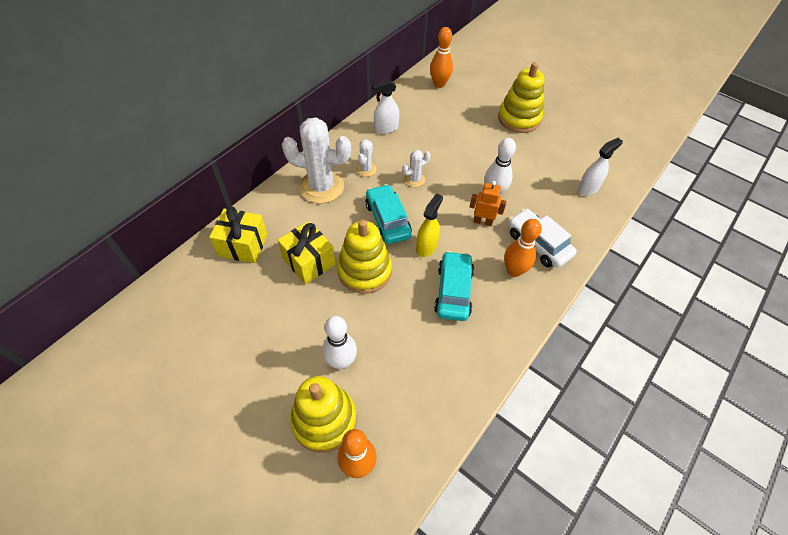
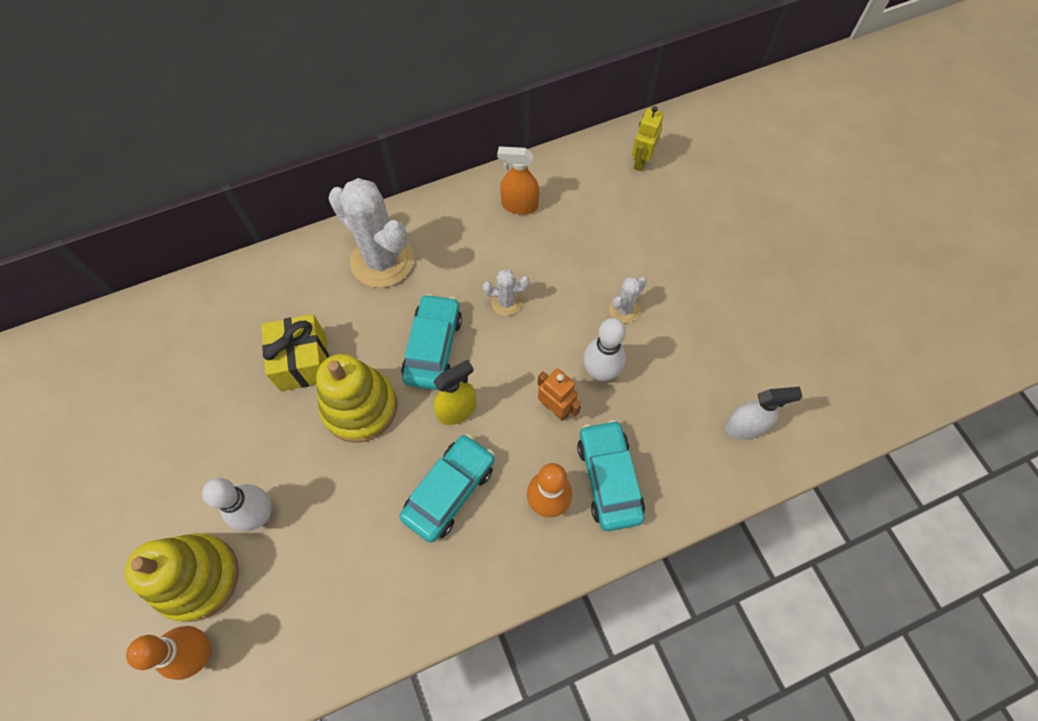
camera: 30 degrees right, 10 degrees up
yellow gift [209,206,268,263] -> none
white cactus [356,139,376,177] -> white cactus moved to [609,276,647,323]
white spray bottle [373,80,399,134] -> orange spray bottle [497,147,540,215]
orange bowling pin [430,27,453,88] -> yellow robot [632,106,664,171]
yellow stacking toy [498,62,544,133] -> none
white car [508,209,577,268] -> turquoise car [577,420,645,531]

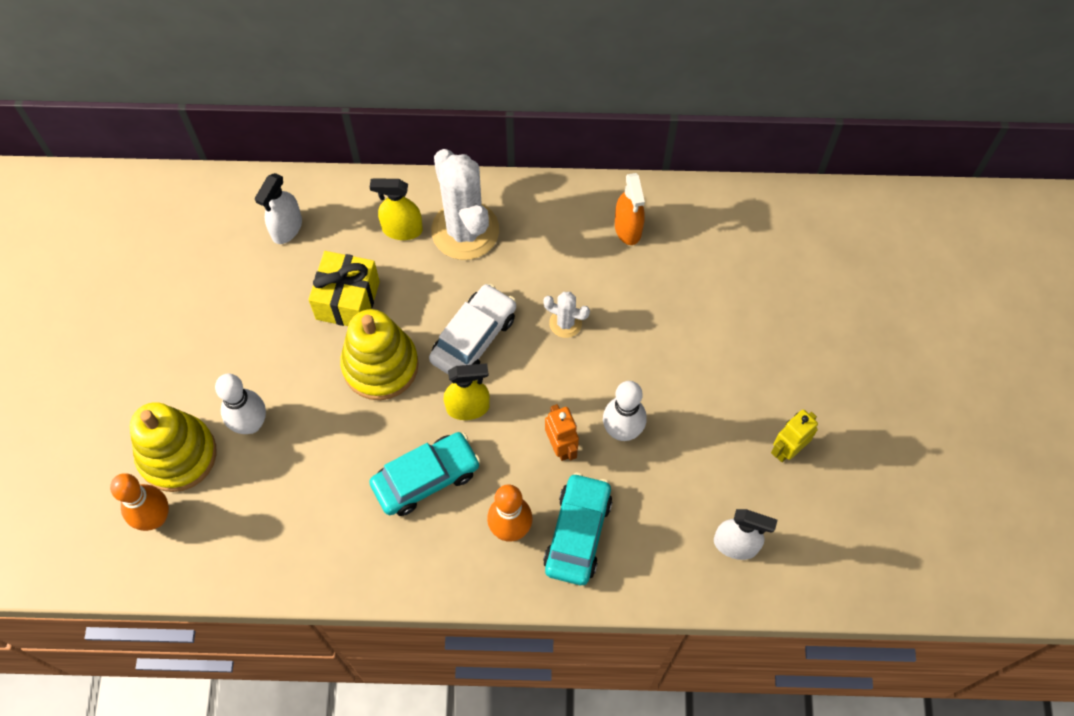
camera: 25 degrees right, 0 degrees up
turquoise car [401,294,462,390] -> white car [429,283,516,374]
orange spray bottle [497,147,540,215] -> orange spray bottle turned 135 degrees counterclockwise [615,173,645,245]
white cactus [609,276,647,323] -> none
yellow robot [632,106,664,171] -> yellow robot moved to [771,409,818,462]
none -> white spray bottle [255,173,302,244]
none -> yellow spray bottle [370,178,423,240]

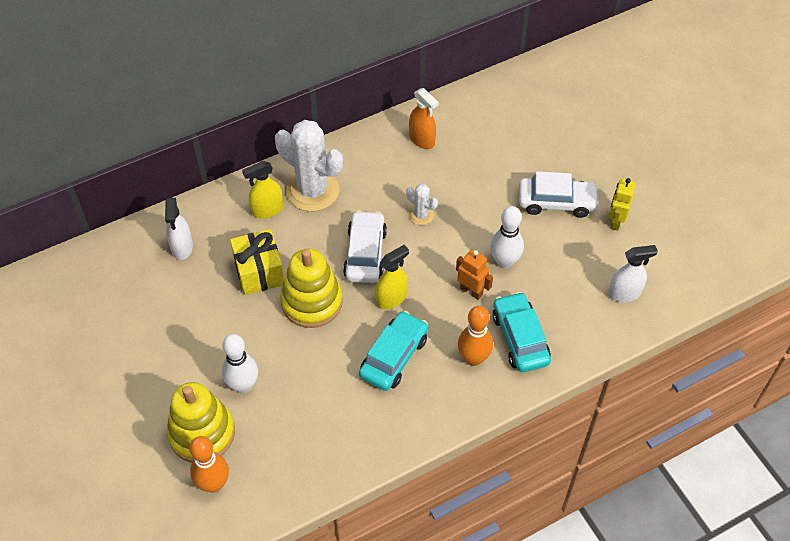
camera: 30 degrees left, 10 degrees down
white cactus [543,292,590,338] -> white cactus turned 45 degrees clockwise [406,184,438,225]
none -> white car [519,171,599,218]

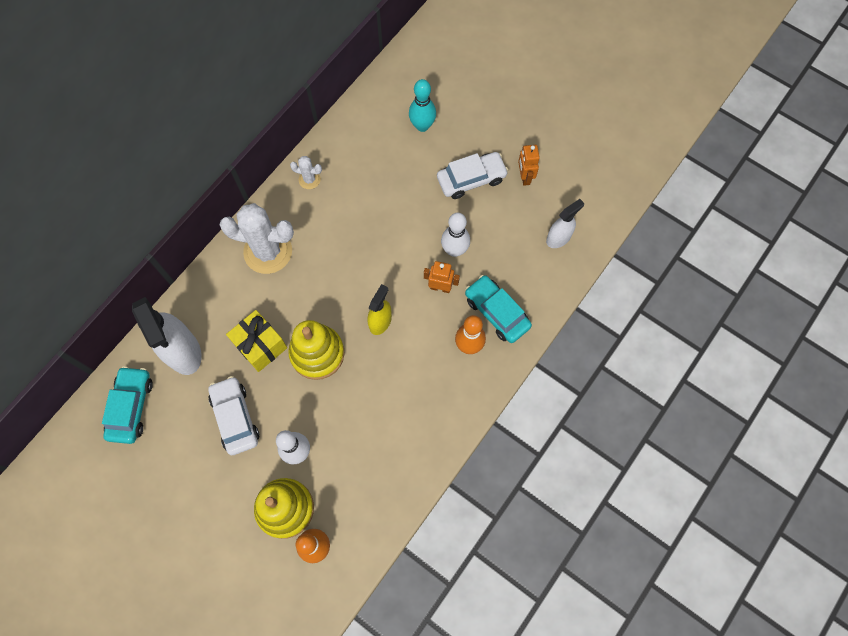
camera: 25 degrees left, 15 degrees up
white spray bottle [165,198,193,260] -> white spray bottle [132,297,202,375], size x1.77
yellow spray bottle [242,161,283,219] -> none
white car [343,211,387,283] -> white car moved to [208,376,260,455]
turquoise car [359,311,428,391] -> turquoise car moved to [102,366,153,444]
white cactus [406,184,438,225] -> white cactus moved to [290,156,322,189]
orange spray bottle [409,88,438,149] -> none
yellow robot [609,178,636,231] -> orange robot [518,145,540,186]
none -> turquoise bowling pin [409,79,436,132]

